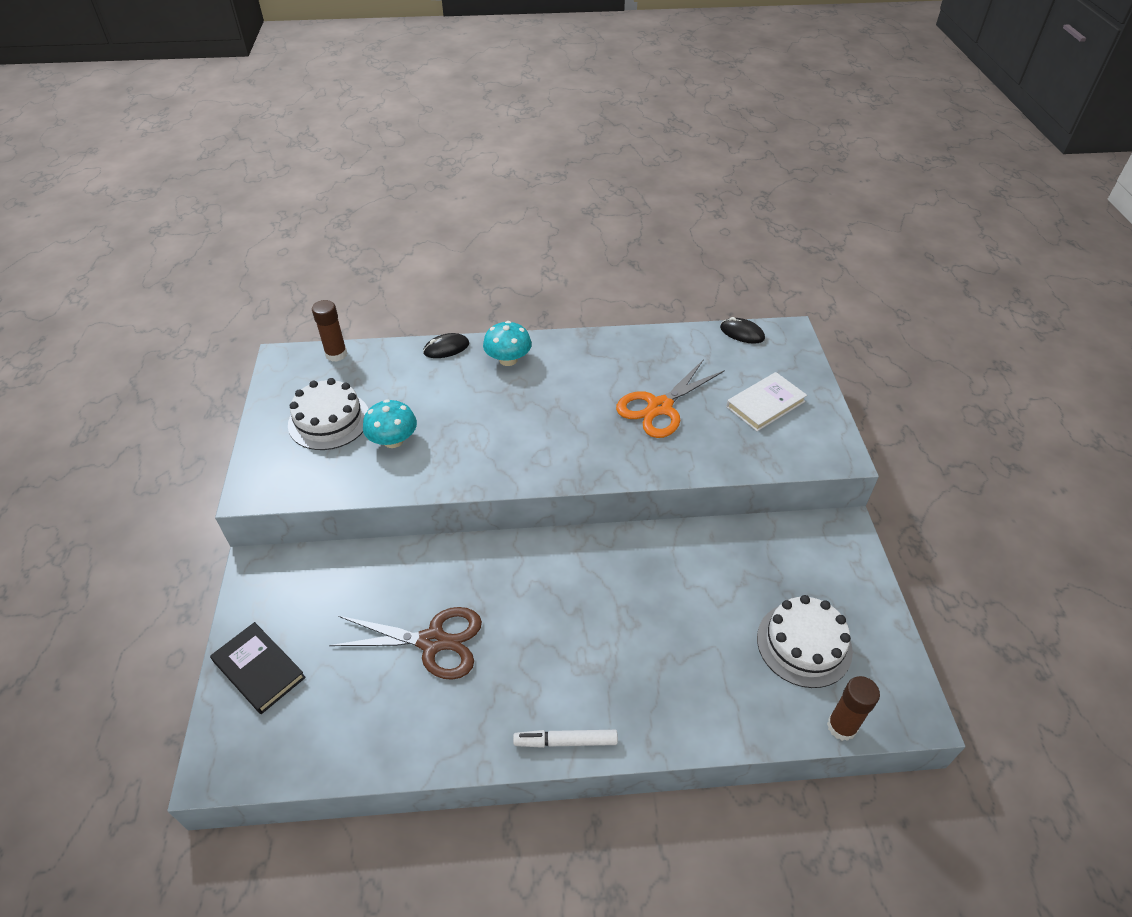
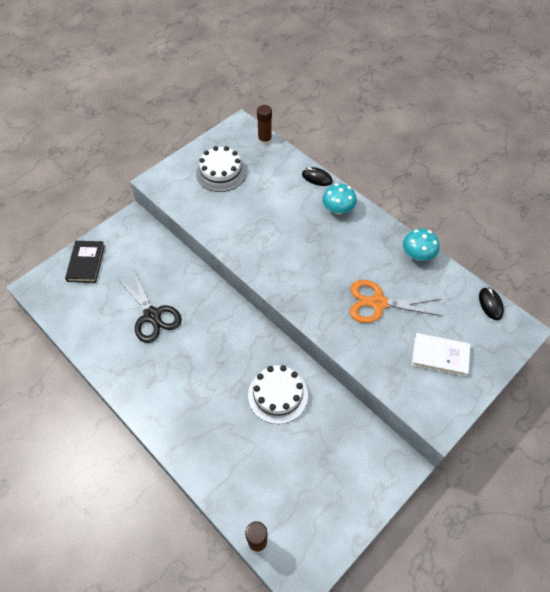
camera: 50 degrees right, 10 degrees up
brown scissors [329,607,482,680] -> black scissors [117,271,182,343]
turquoise mushroom [363,399,417,448] -> turquoise mushroom moved to [403,229,439,261]
white marker [513,730,618,748] -> none
white cake [757,595,853,688] -> white cake moved to [248,365,308,424]

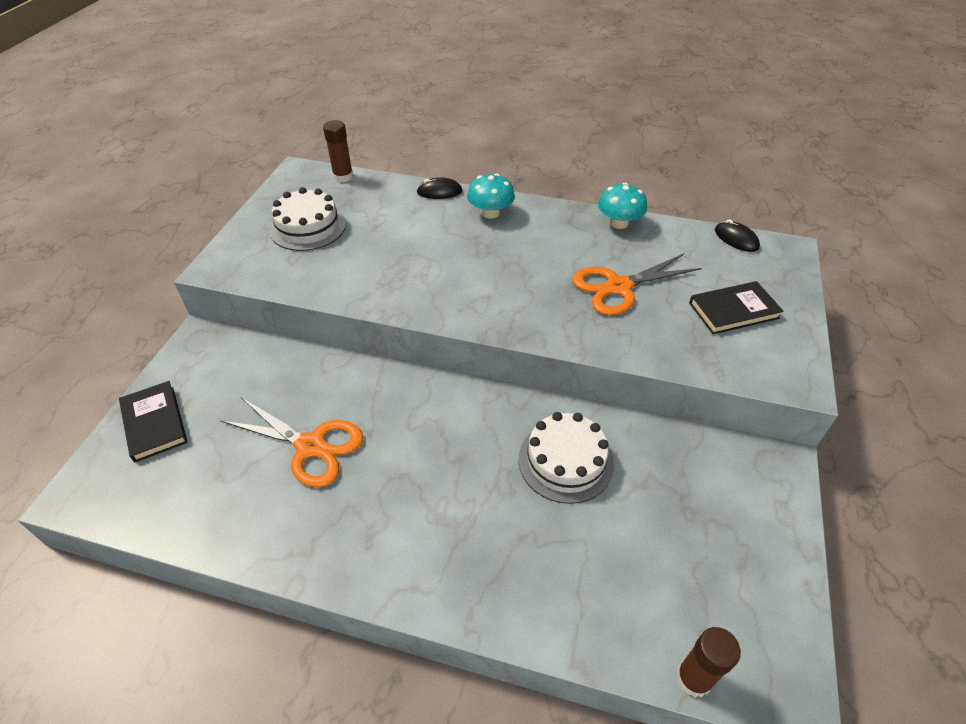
camera: 30 degrees left, 10 degrees down
black scissors [117,271,182,343] -> orange scissors [220,397,363,488]
white book [411,333,470,377] -> black book [689,281,783,334]

